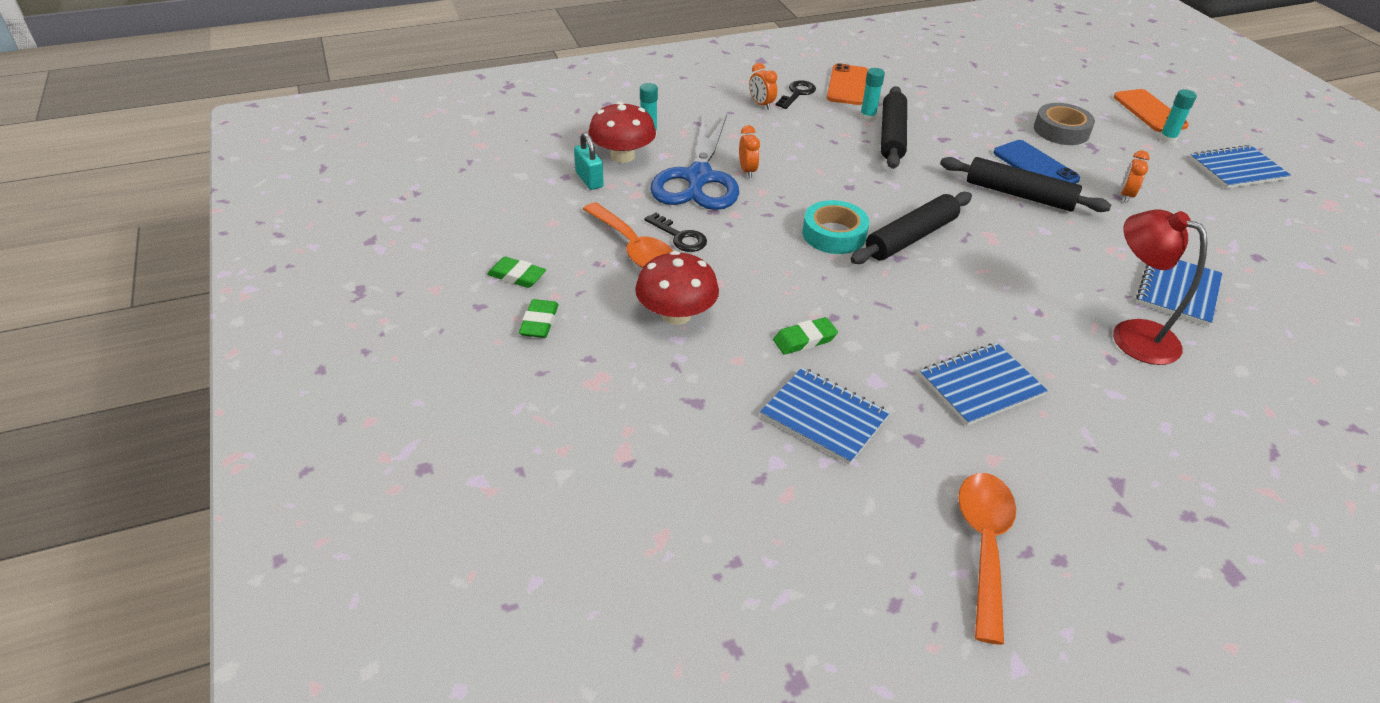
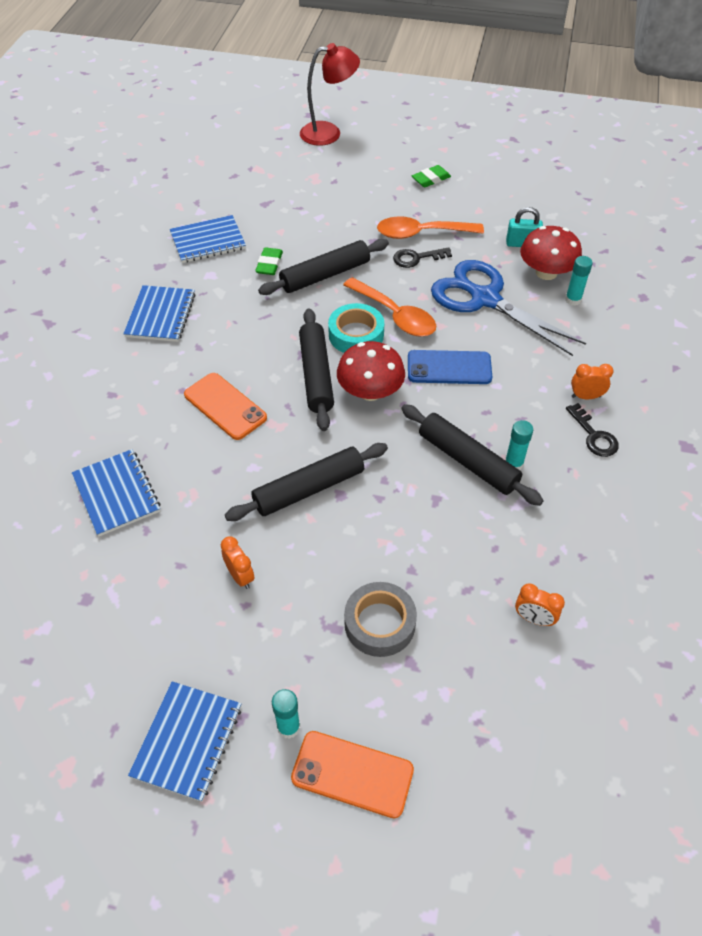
camera: 125 degrees right, 10 degrees up
green eraser [519,299,559,338] -> none
red mushroom [635,251,719,325] -> red mushroom moved to [337,341,405,401]
orange clock [739,125,760,178] -> orange clock moved to [515,583,565,626]
orange phone [827,63,868,105] -> orange phone moved to [184,373,267,440]
orange spoon [958,473,1016,645] -> orange spoon moved to [343,277,436,337]
blue phone [993,140,1080,184] -> blue phone moved to [408,350,492,384]
red lamp [1113,209,1207,365] -> red lamp moved to [300,43,360,146]
none -> black rolling pin [258,239,389,295]

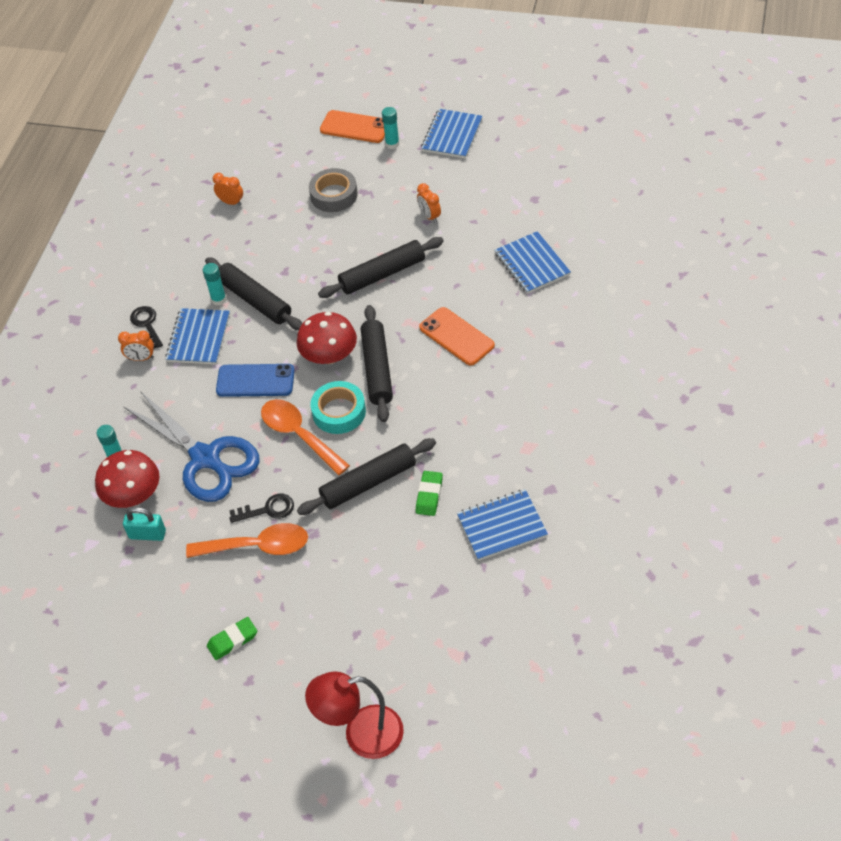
camera: 175 degrees left, 0 degrees up
blue notebook [123,285,195,342] -> blue notebook moved to [165,308,230,365]

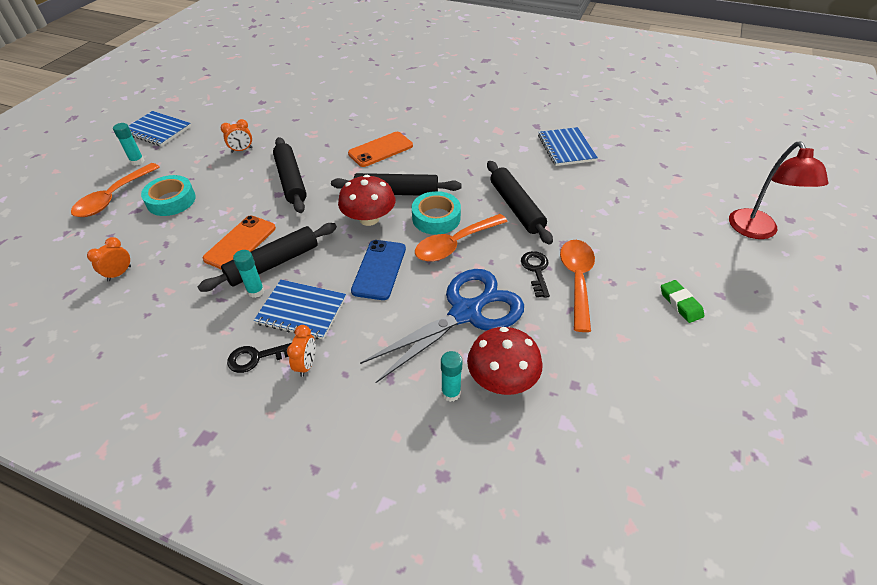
camera: 85 degrees left, 5 degrees down
turquoise padlock [123,507,166,541] -> none
grey tape [309,168,358,212] -> turquoise tape [141,175,196,216]
orange phone [320,110,385,143] -> orange phone moved to [203,215,276,270]
green eraser [416,471,443,516] -> none
blue notebook [495,231,571,294] -> none
none -> orange spoon [71,163,160,217]

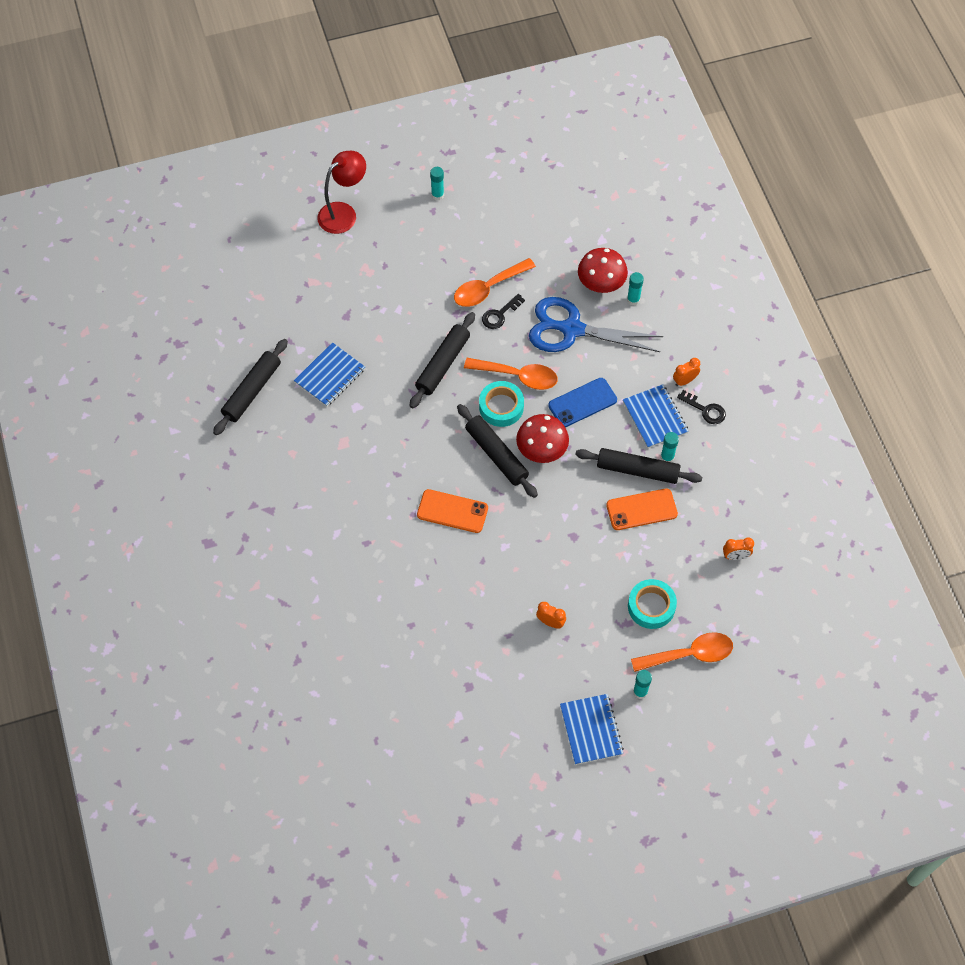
camera: 130 degrees left, 15 degrees up
black rolling pin [273,137,307,213] -> black rolling pin moved to [213,339,288,435]
green eraser [661,280,704,323] -> none
none -> turquoise glue stick [430,167,444,201]

